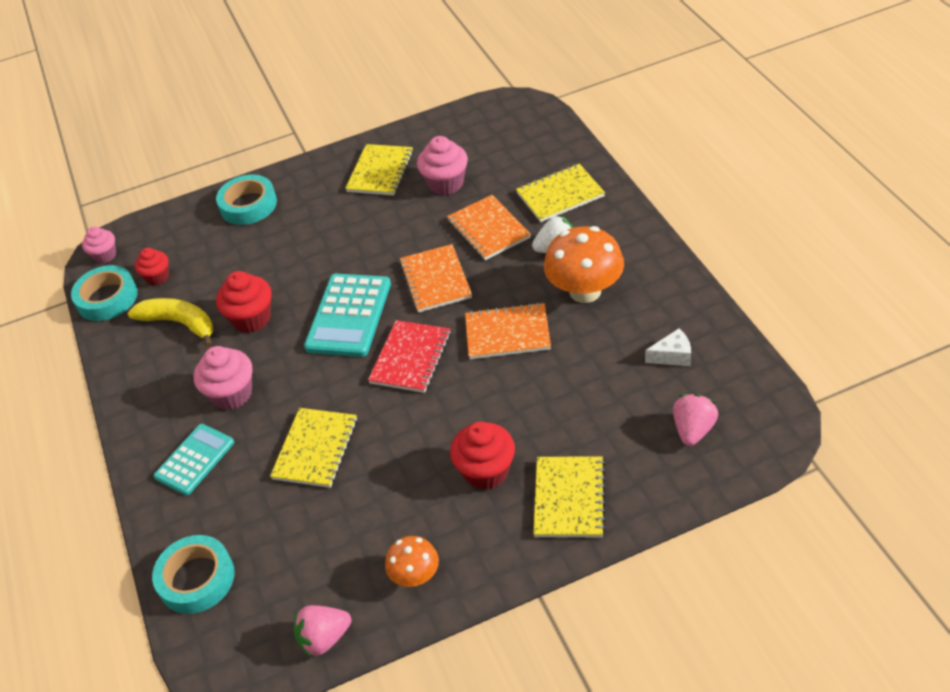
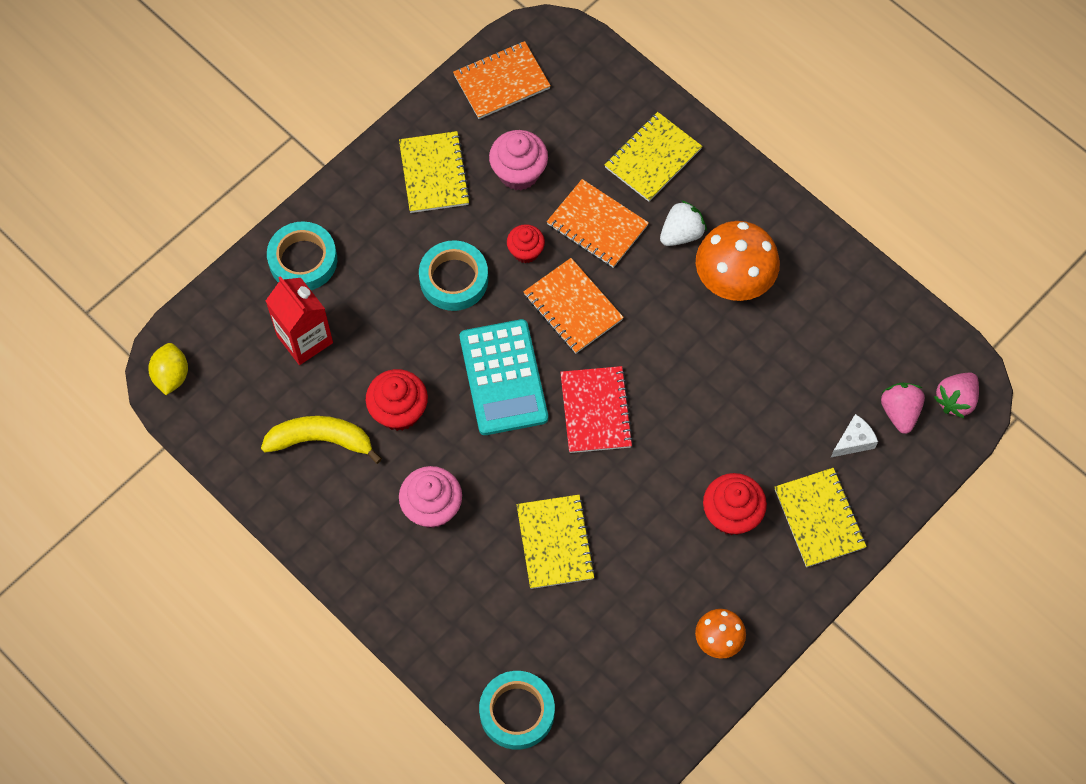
camera: 30 degrees left, 20 degrees up
turquoise tape [71,265,138,321] -> turquoise tape moved to [419,240,488,311]
pink cupcake [82,226,116,263] -> yellow lemon [148,343,188,395]
red cupcake [135,248,169,285] -> red cupcake moved to [507,224,545,263]
turquoise calculator [154,424,234,495] -> none
pink strawberry [294,605,351,658] -> pink strawberry moved to [934,373,979,418]
orange notebook [465,302,551,359] -> orange notebook moved to [453,41,551,119]
white cheese [645,328,691,366] -> white cheese moved to [831,414,878,457]
none -> red carton [266,276,333,365]

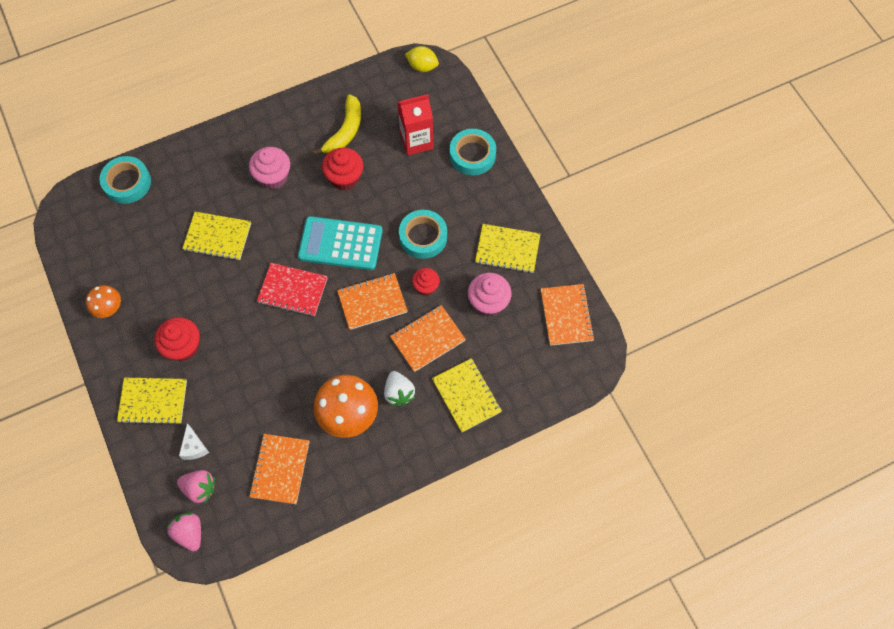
camera: 110 degrees right, 0 degrees up
none -> orange notebook [249,434,309,504]

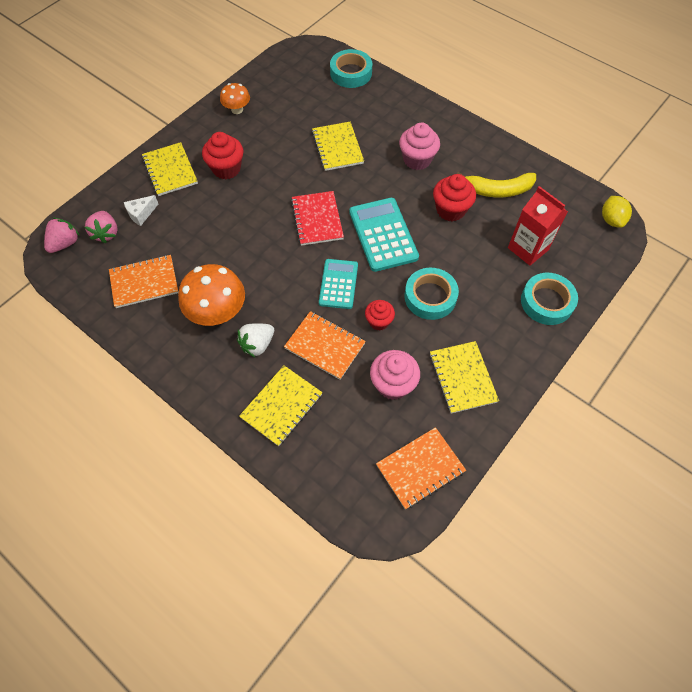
camera: 65 degrees right, 5 degrees down
orange notebook [337,273,408,330] -> turquoise calculator [319,259,358,309]

